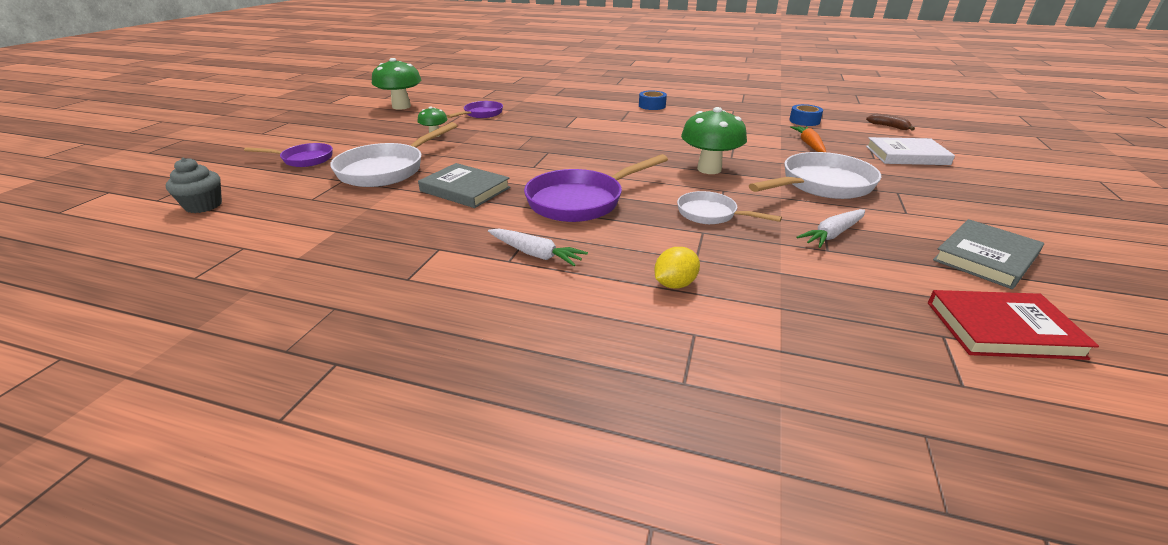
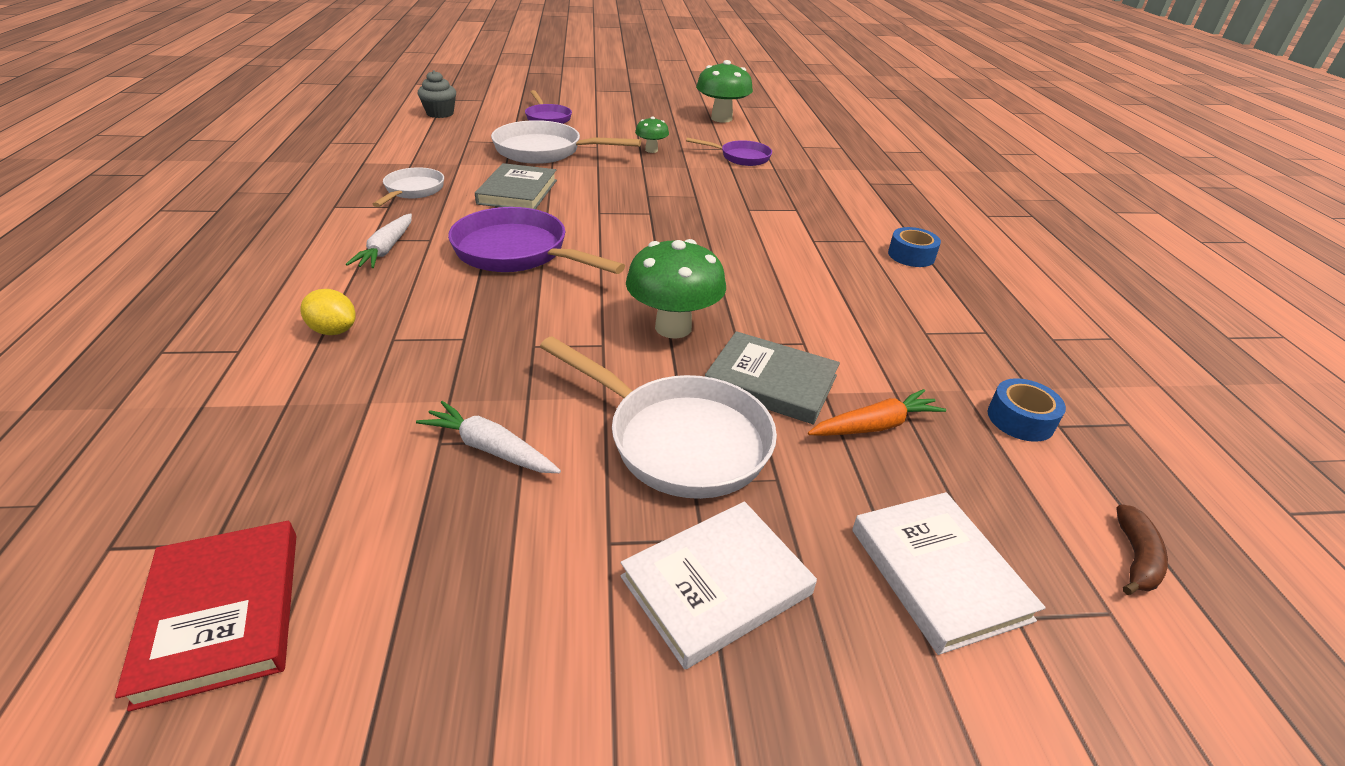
camera: 65 degrees right, 5 degrees up
white pan [677,191,782,224] -> white pan moved to [372,167,444,207]
grey book [933,219,1044,289] -> grey book moved to [705,331,840,425]
none -> white book [621,502,817,670]

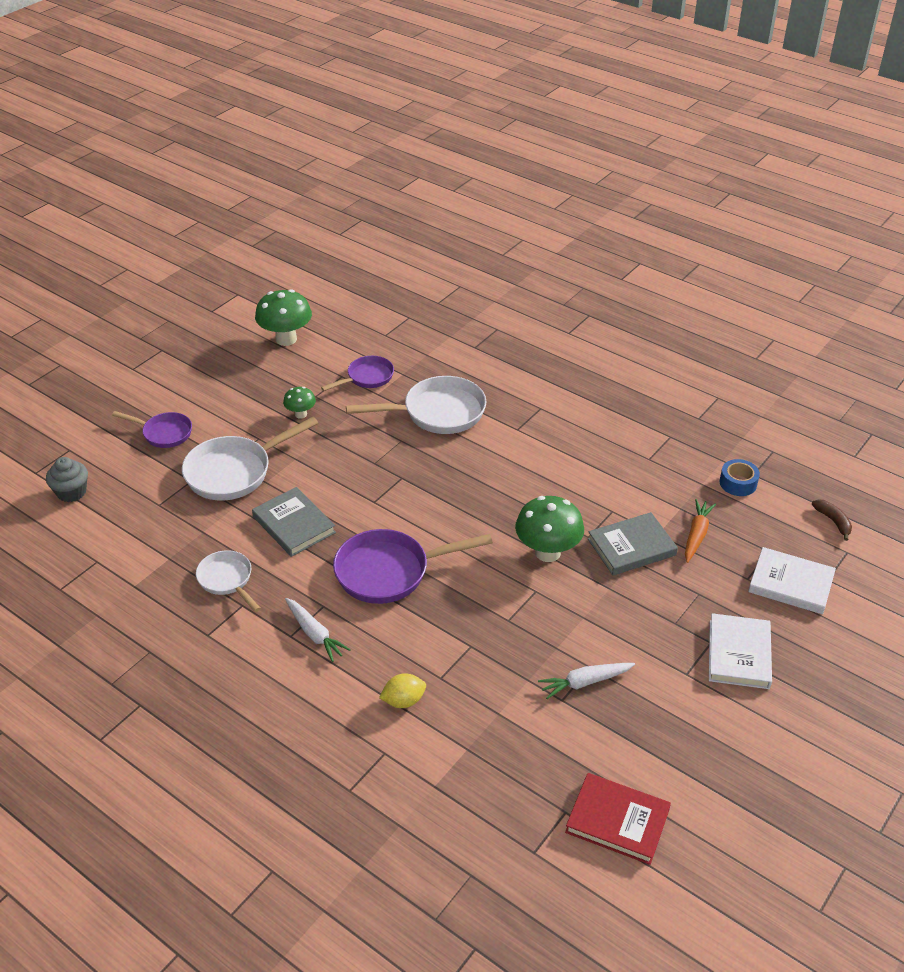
camera: 45 degrees left, 5 degrees up
white pan [540,336,777,499] -> white pan moved to [346,376,486,434]
blue tape [888,227,941,267] -> none

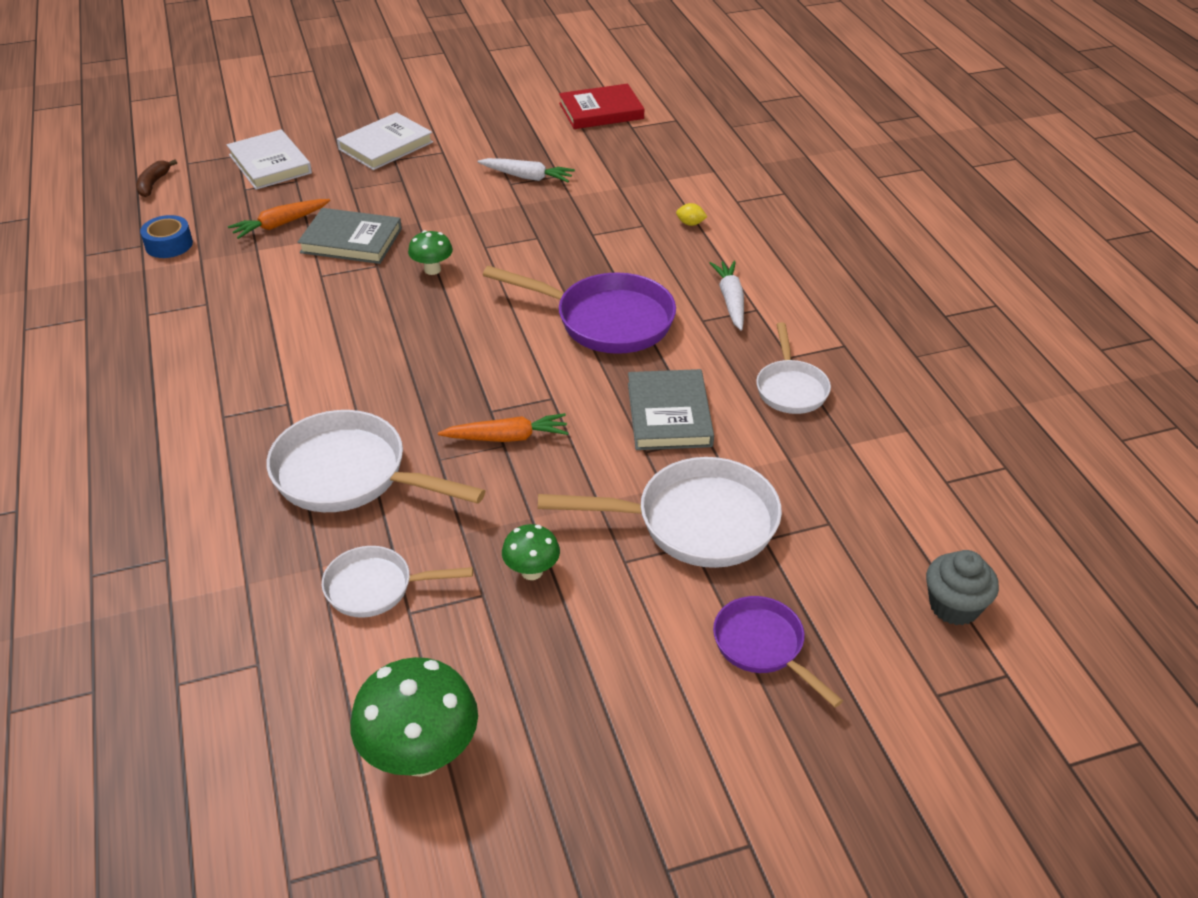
camera: 145 degrees left, 0 degrees up
purple pan [321,356,394,391] -> white pan [322,546,473,618]
yellow lemon [379,673,426,708] -> yellow lemon [676,203,707,226], size x0.64
green mushroom [515,496,584,562] -> green mushroom [408,230,453,275], size x0.54
red book [565,773,671,865] -> red book turned 75 degrees counterclockwise [559,84,644,129]
none -> orange carrot [438,413,568,442]

